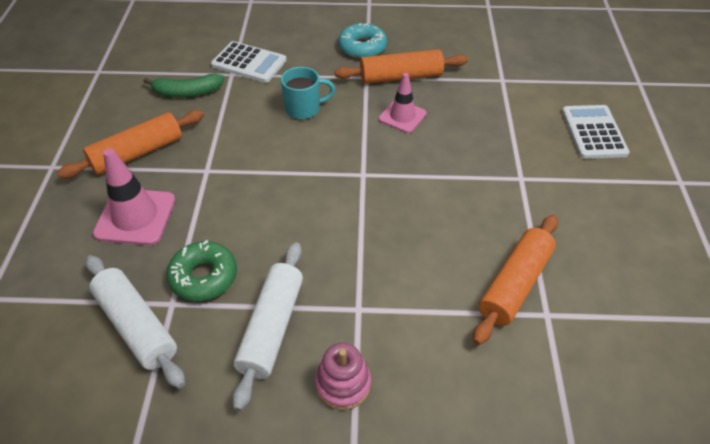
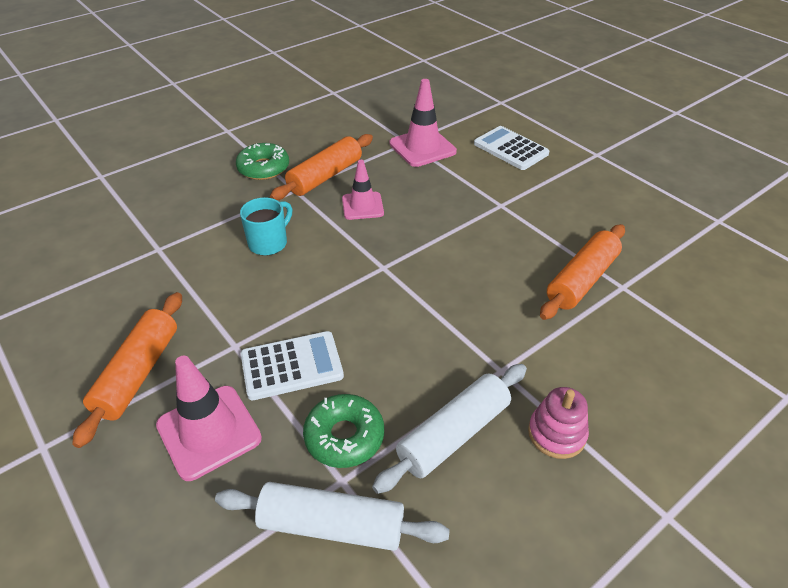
camera: 40 degrees left, 5 degrees down
green banana [143,74,224,97] -> none
white calculator [211,41,287,83] -> white calculator moved to [241,331,344,400]
white rolling pin [232,242,303,411] -> white rolling pin turned 75 degrees clockwise [372,364,527,494]
turquoise donut [338,23,387,59] -> green donut [236,143,289,180]
orange rolling pin [473,215,558,345] -> orange rolling pin turned 45 degrees clockwise [540,224,625,320]
none -> pink traffic cone [389,79,457,167]

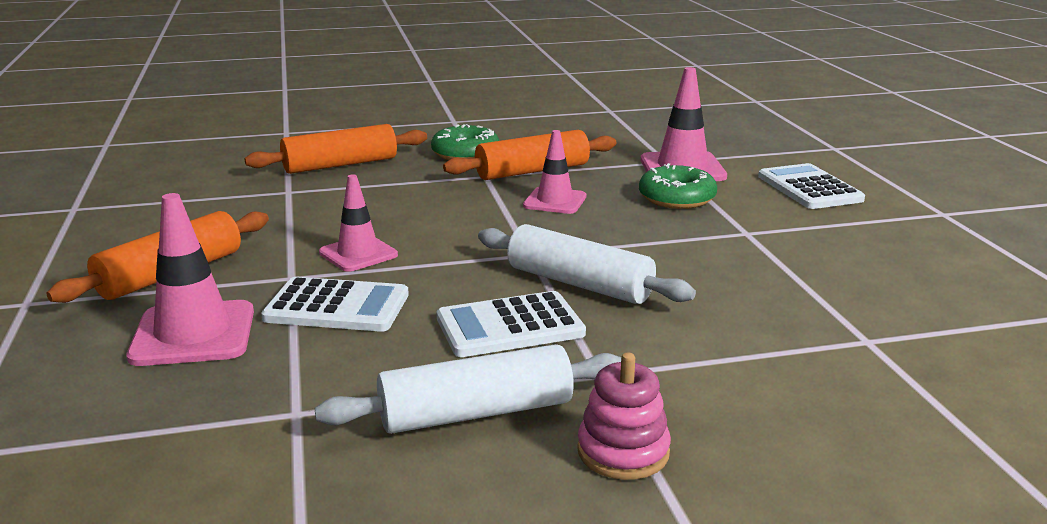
camera: 25 degrees right, 20 degrees down
white rolling pin [215,482,450,551] -> white rolling pin moved to [478,224,696,304]
turquoise mug [240,197,292,255] -> none
green donut [303,394,384,468] -> green donut moved to [639,163,717,209]
orange rolling pin [540,224,625,320] -> orange rolling pin moved to [245,124,427,174]
none -> pink traffic cone [319,174,398,271]
none -> white calculator [437,291,586,357]

